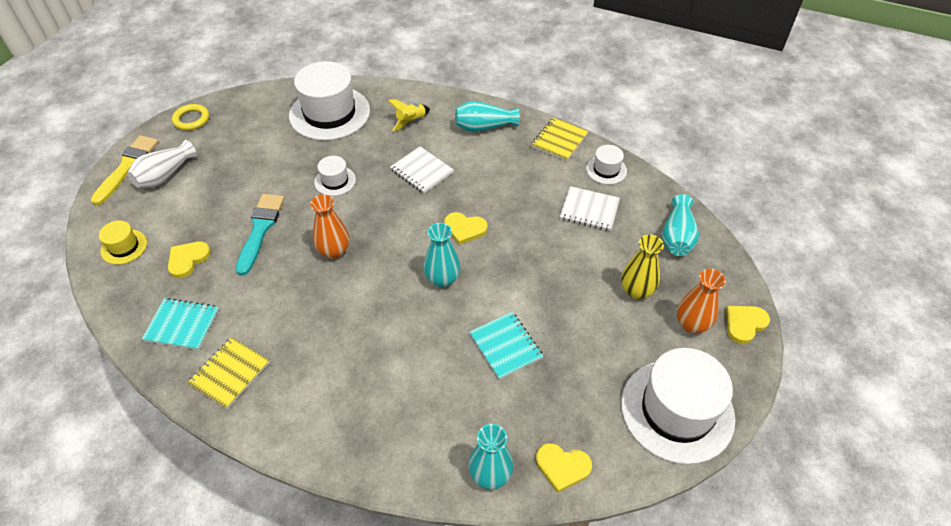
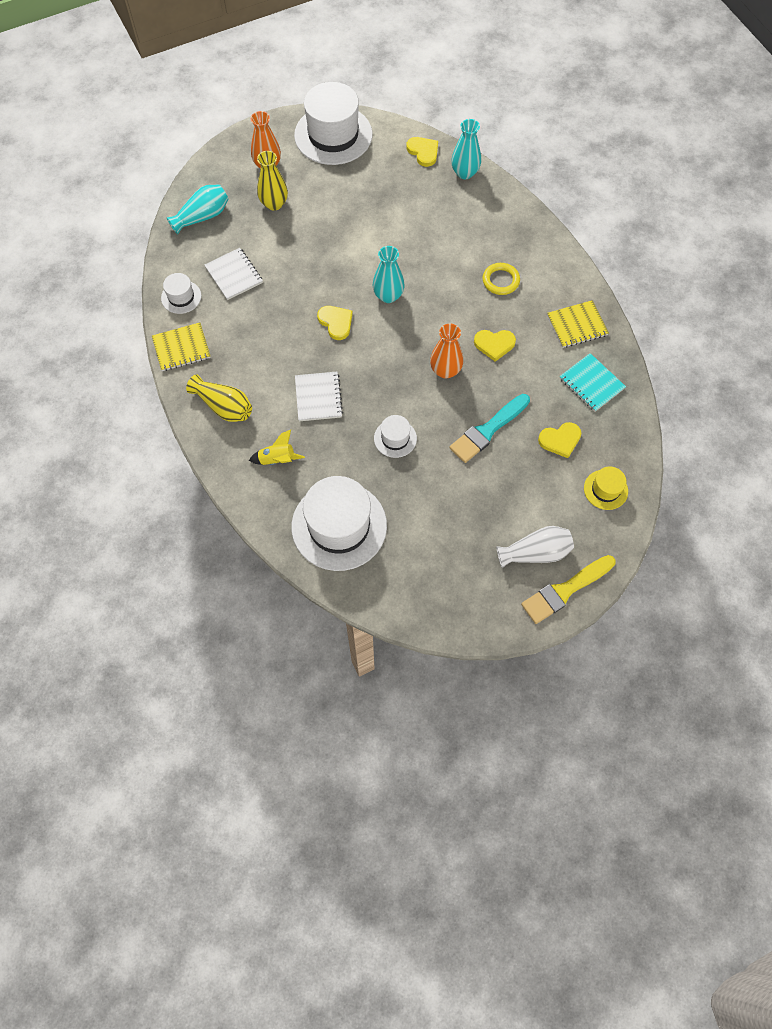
camera: 140 degrees left, 15 degrees up
yellow ring [172,104,209,130] -> yellow ring moved to [483,263,520,295]
turquoise vase [455,101,520,132] -> yellow vase [186,374,252,422]
turquoise notebook [469,312,543,380] -> none
yellow heart [726,306,770,344] -> yellow heart moved to [474,330,516,362]

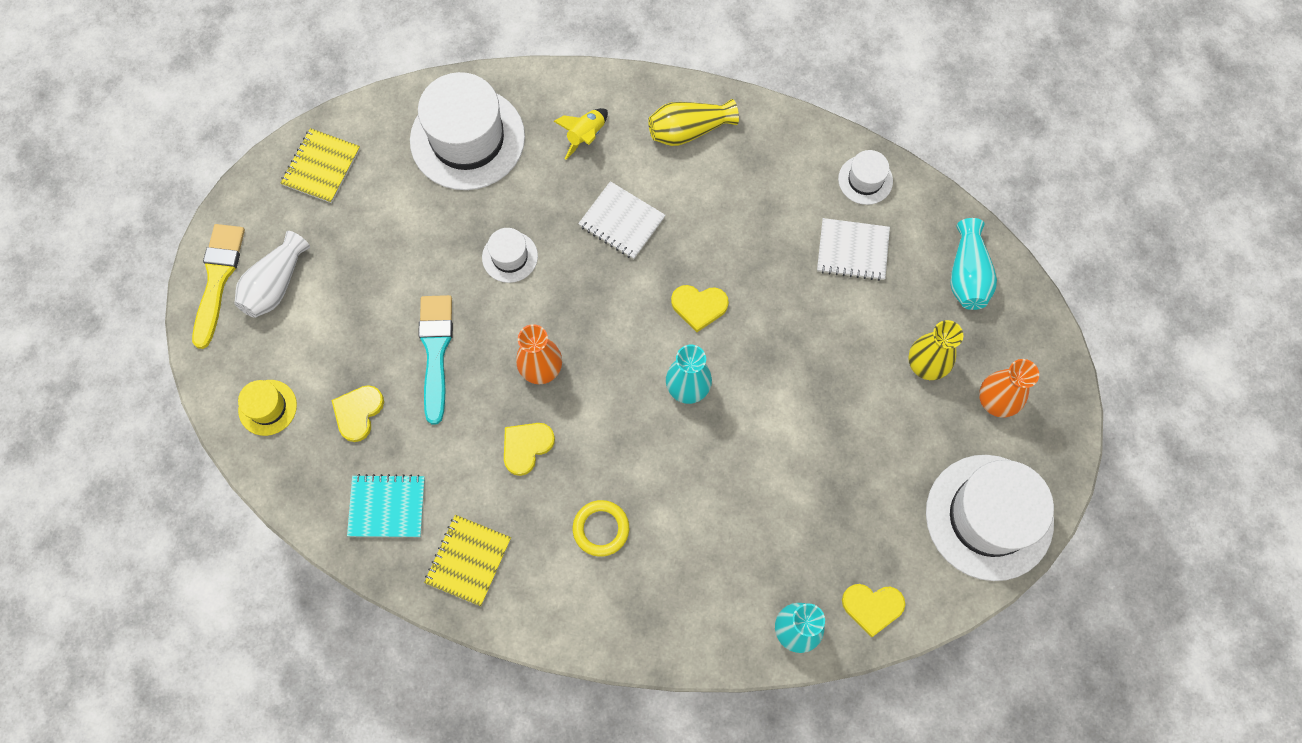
camera: 130 degrees right, 5 degrees up
yellow notebook [152,322,211,371] -> yellow notebook moved to [281,128,360,203]

